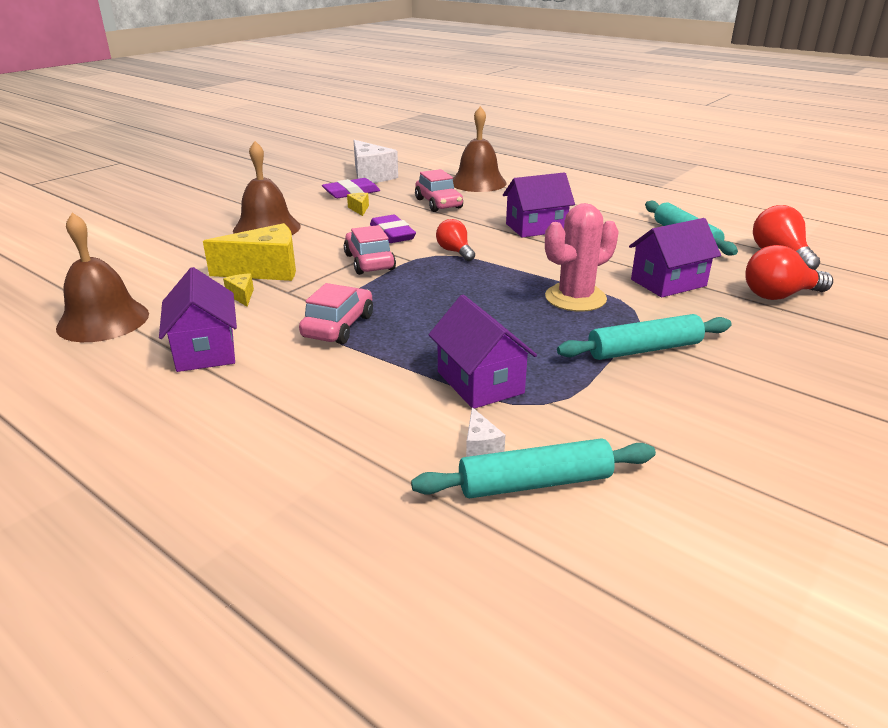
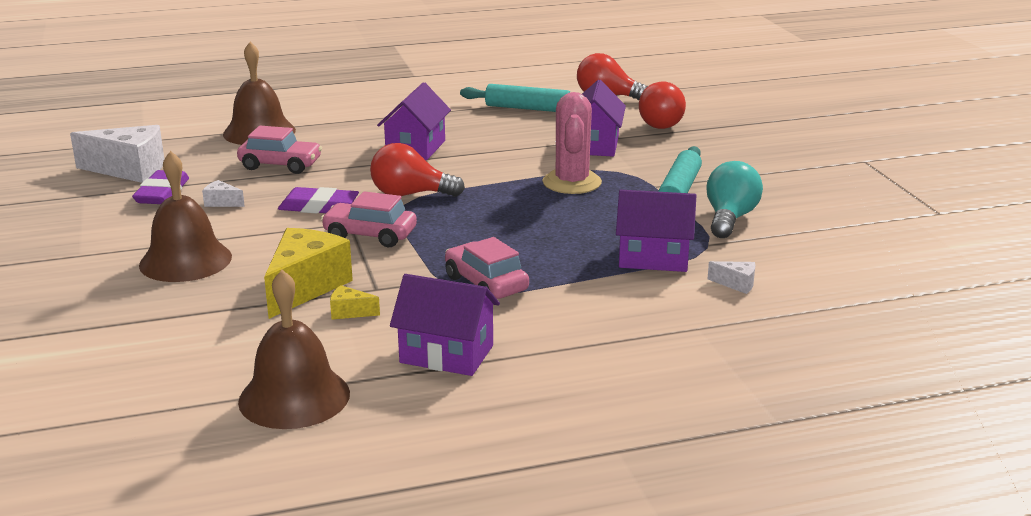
camera: 55 degrees left, 5 degrees down
yellow cheese [347,193,369,216] -> white cheese [202,180,245,207]
turquoise rolling pin [411,439,656,498] -> none
red light bulb [436,219,475,261] -> red light bulb [370,143,465,197], size x1.50
none -> turquoise light bulb [706,161,763,238]

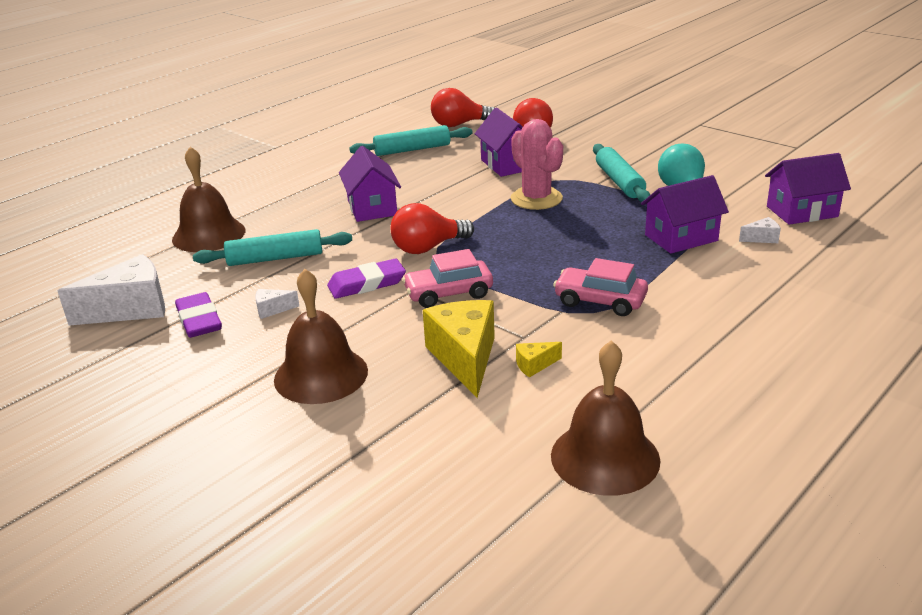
camera: 30 degrees left, 5 degrees up
pink car [237,126,322,174] -> turquoise rolling pin [193,229,352,266]
purple house [390,274,500,376] -> purple house moved to [765,153,851,225]

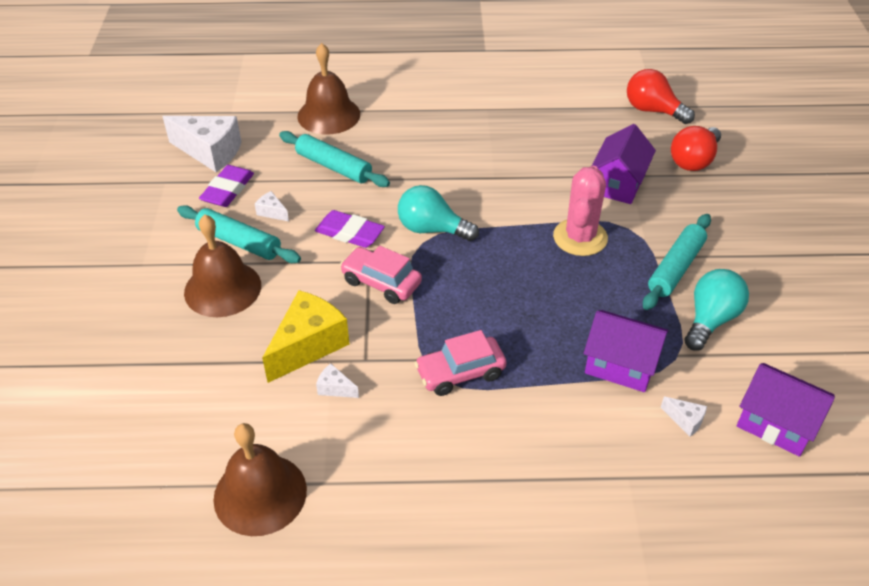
camera: 45 degrees right, 15 degrees up
purple house [339,146,401,222] -> none
turquoise rolling pin [349,125,473,156] -> turquoise rolling pin moved to [177,205,301,263]
red light bulb [391,203,474,254] -> turquoise light bulb [398,185,479,241]
yellow cheese [516,342,562,378] -> white cheese [316,364,359,398]
pink car [553,258,648,316] -> pink car turned 90 degrees counterclockwise [415,330,507,396]

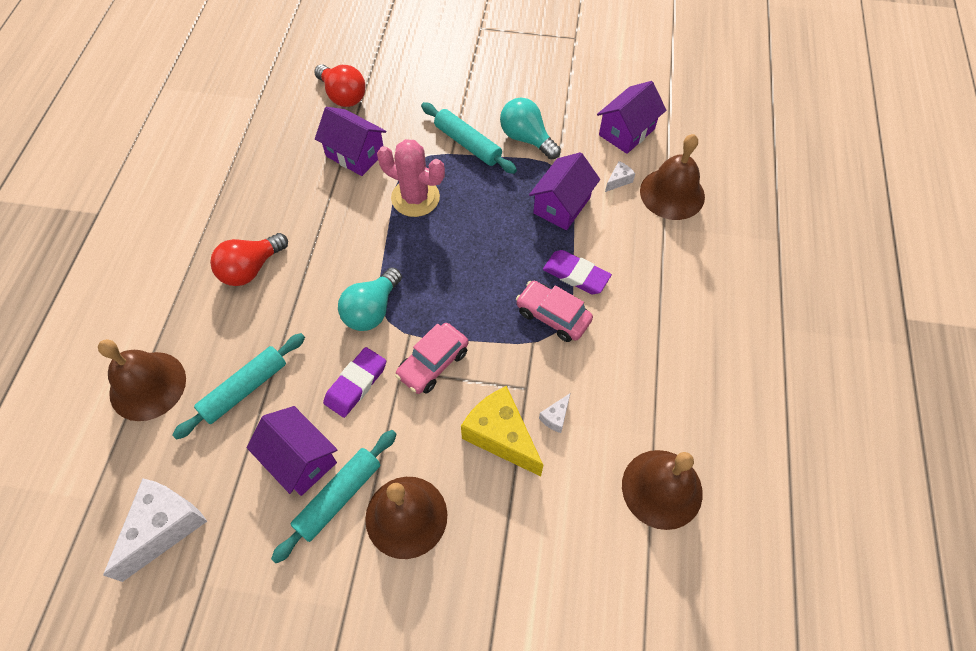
camera: 80 degrees left, 15 degrees up
purple eraser [199,165,254,207] -> purple eraser moved to [543,250,612,294]
white cheese [255,191,289,221] -> purple house [247,406,338,496]
pink car [415,330,507,396] -> pink car turned 135 degrees clockwise [516,281,593,342]
red light bulb [627,69,695,124] -> red light bulb moved to [210,233,288,286]
none -> brown bell [640,134,705,220]

